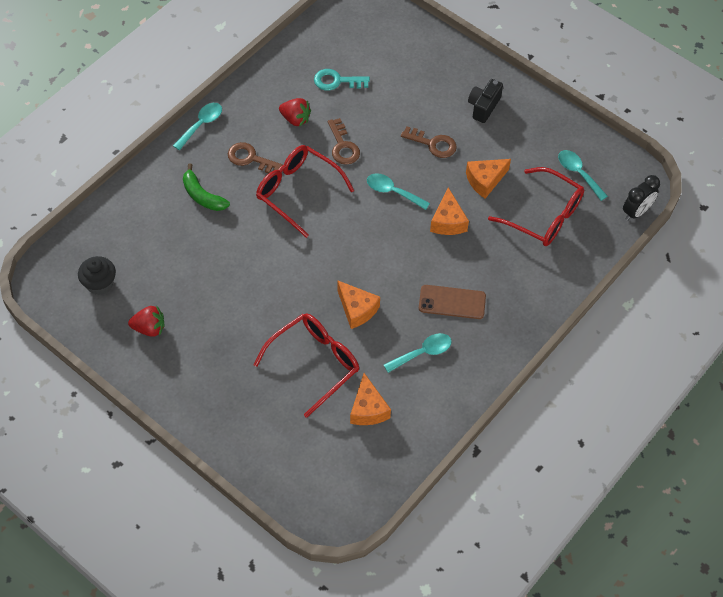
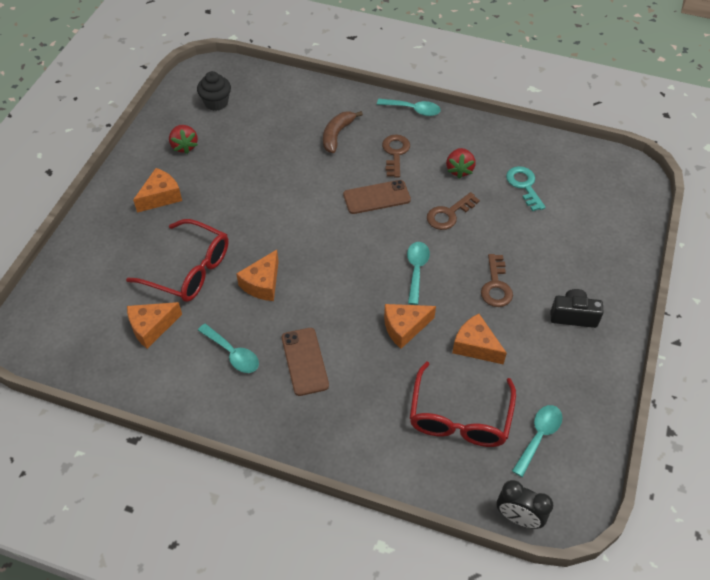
camera: 70 degrees right, 5 degrees down
green banana [183,163,230,211] -> brown banana [323,111,363,153]
red glasses [256,145,354,238] -> brown phone [343,180,411,214]
none -> orange cheese [133,168,182,213]

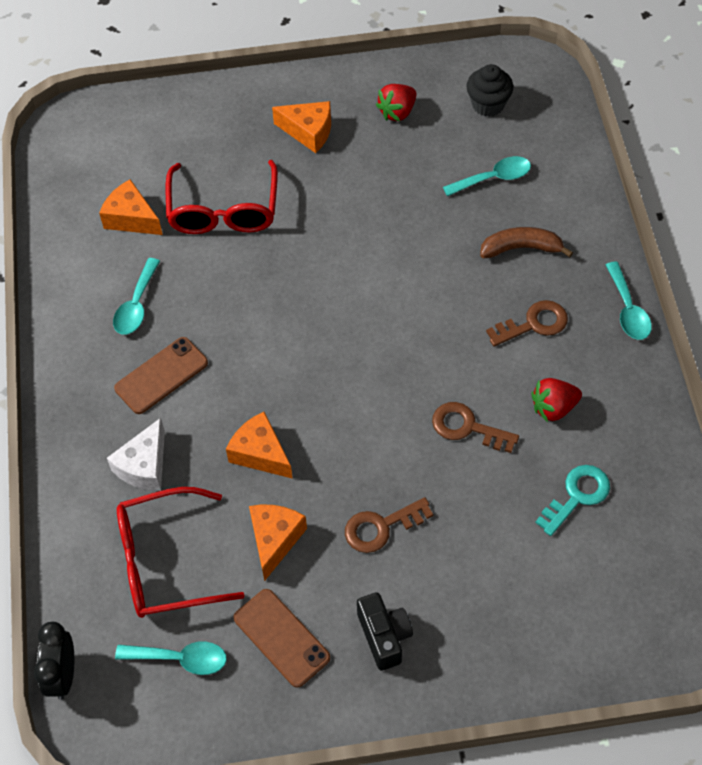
camera: 65 degrees right, 5 degrees up
orange cheese [236,250,279,301] -> none
brown phone [343,180,411,214] -> brown phone moved to [233,589,330,688]
turquoise spoon [407,242,430,305] -> turquoise spoon moved to [443,156,531,196]
none -> white cheese [107,418,165,491]

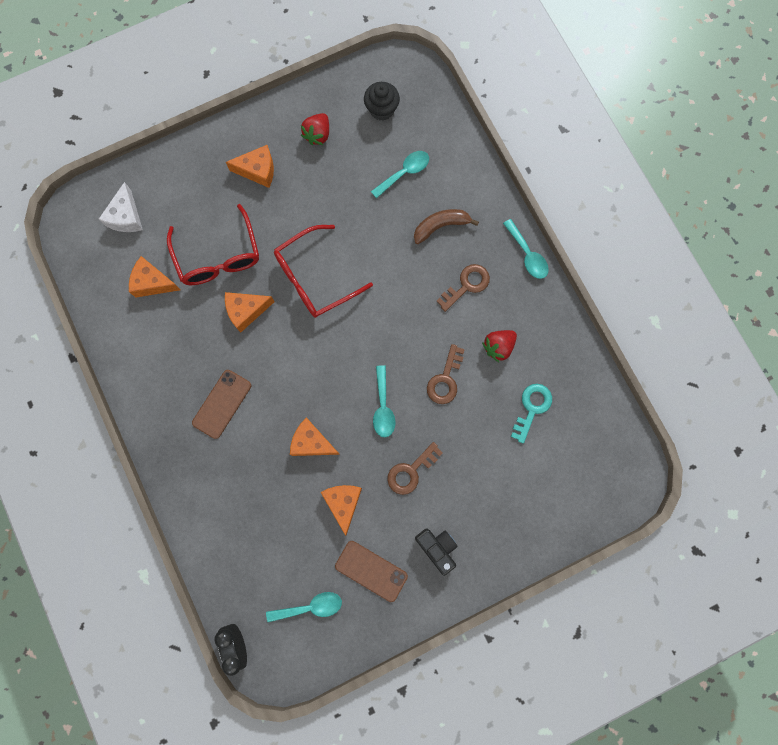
camera: 20 degrees left, 20 degrees up
white cheese [107,418,165,491] -> white cheese moved to [99,182,143,232]
turquoise spoon [113,258,160,335] -> turquoise spoon moved to [373,365,396,437]
red glasses [117,487,245,618] -> red glasses moved to [274,225,373,318]
brown key [432,402,519,453] -> brown key turned 75 degrees counterclockwise [427,344,465,404]
none -> orange cheese [225,292,275,333]

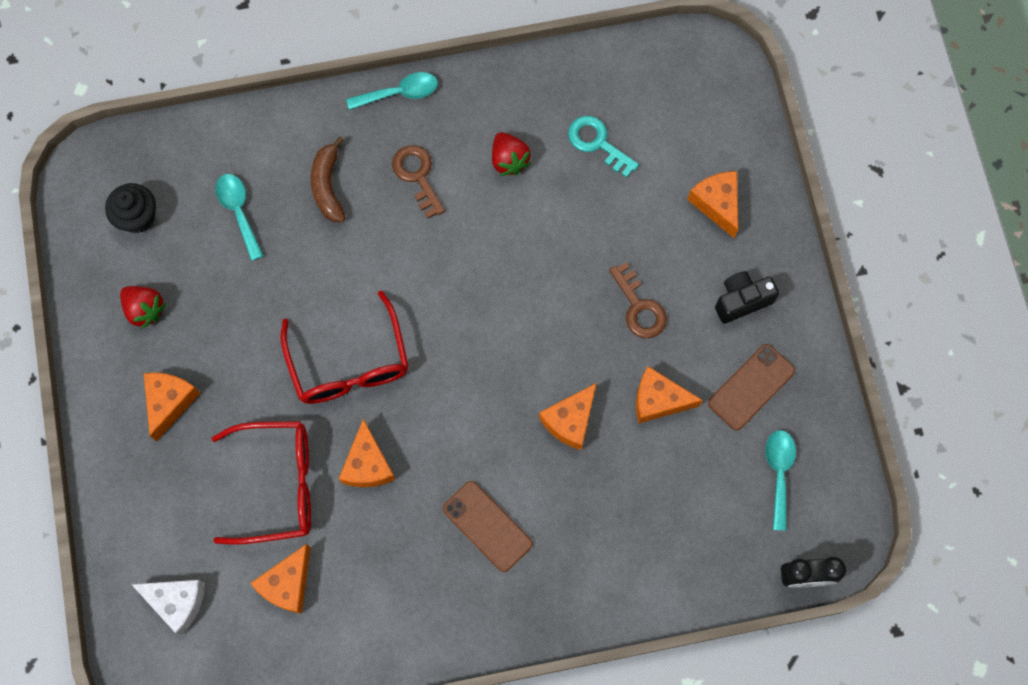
camera: 75 degrees left, 5 degrees down
turquoise spoon [373,365,396,437] -> none
brown key [427,344,465,404] -> none
none -> orange cheese [687,171,738,238]

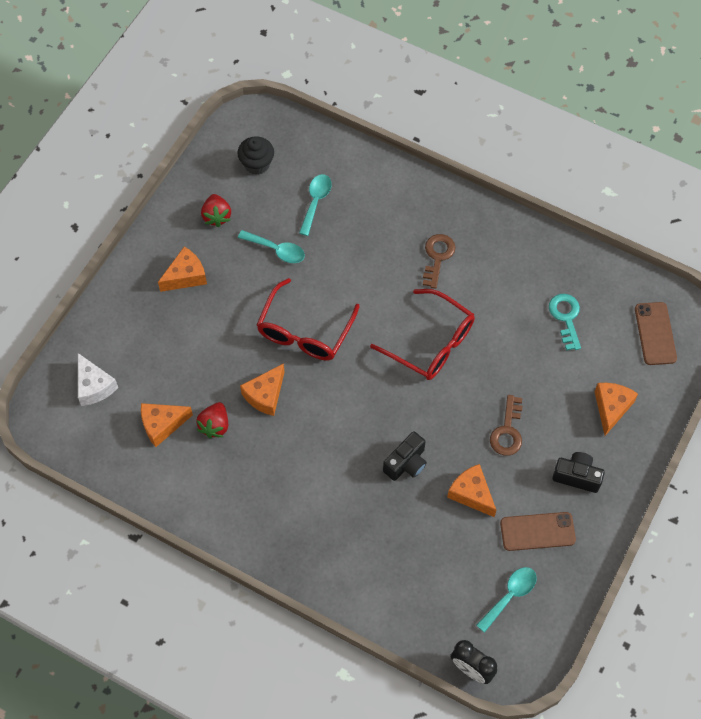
camera: 40 degrees right, 10 degrees down
red glasses [212,421,311,545] -> red glasses moved to [370,289,475,380]
brown banana [311,136,346,222] -> none
turquoise spoon [346,72,438,110] -> turquoise spoon moved to [238,230,305,263]
brown phone [443,481,533,572] -> brown phone moved to [635,302,677,365]
red strawberry [492,132,531,176] -> red strawberry moved to [196,402,228,438]
orange cheese [539,383,597,450] -> black camera [383,431,427,481]

